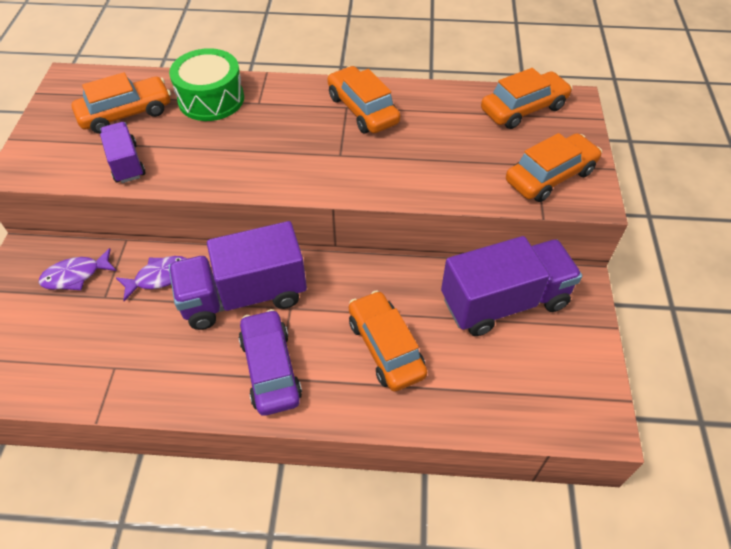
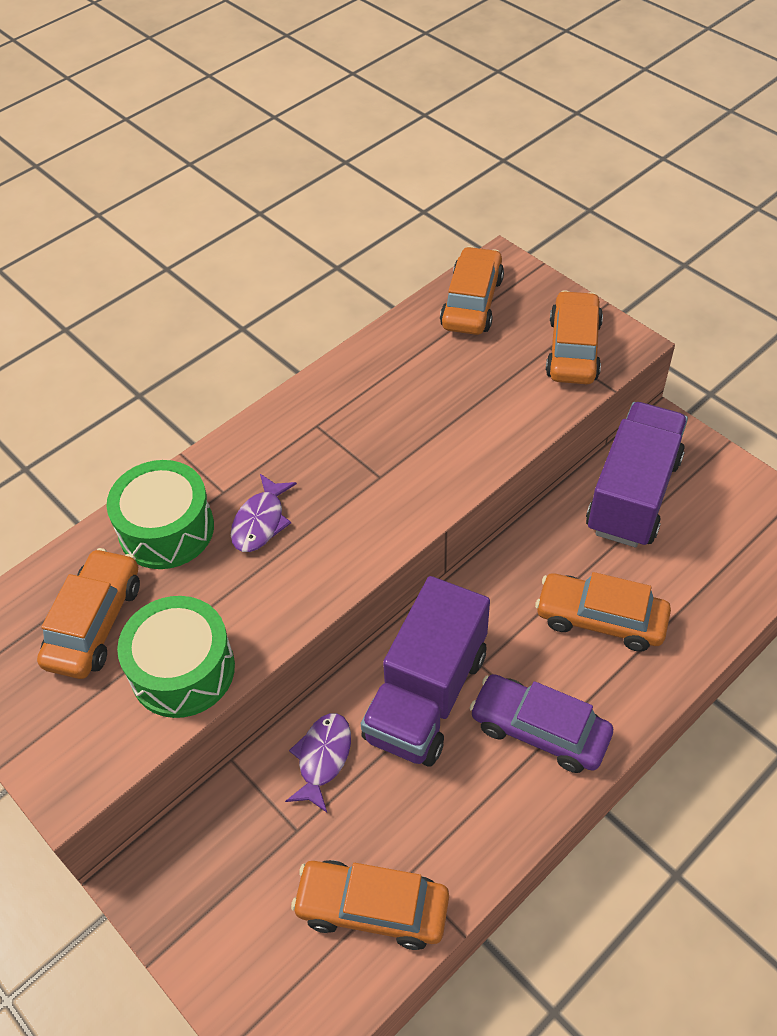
camera: 45 degrees left, 0 degrees up
purple fish [38,248,117,290] -> purple fish moved to [231,474,297,552]
purple truck [100,122,145,183] -> green drum [117,596,235,718]
orange car [327,66,401,133] -> orange car moved to [291,860,449,950]

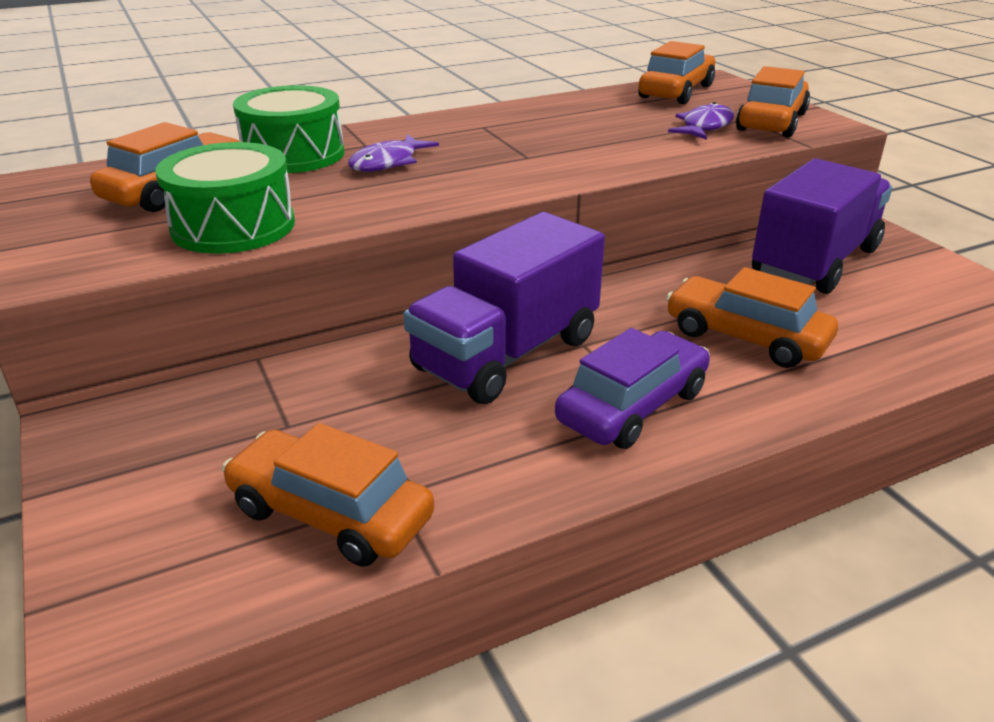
camera: 15 degrees right, 20 degrees down
purple fish [285,713,351,812] -> purple fish moved to [668,102,734,140]
purple car [470,674,613,773] -> purple car turned 90 degrees clockwise [555,328,710,449]

